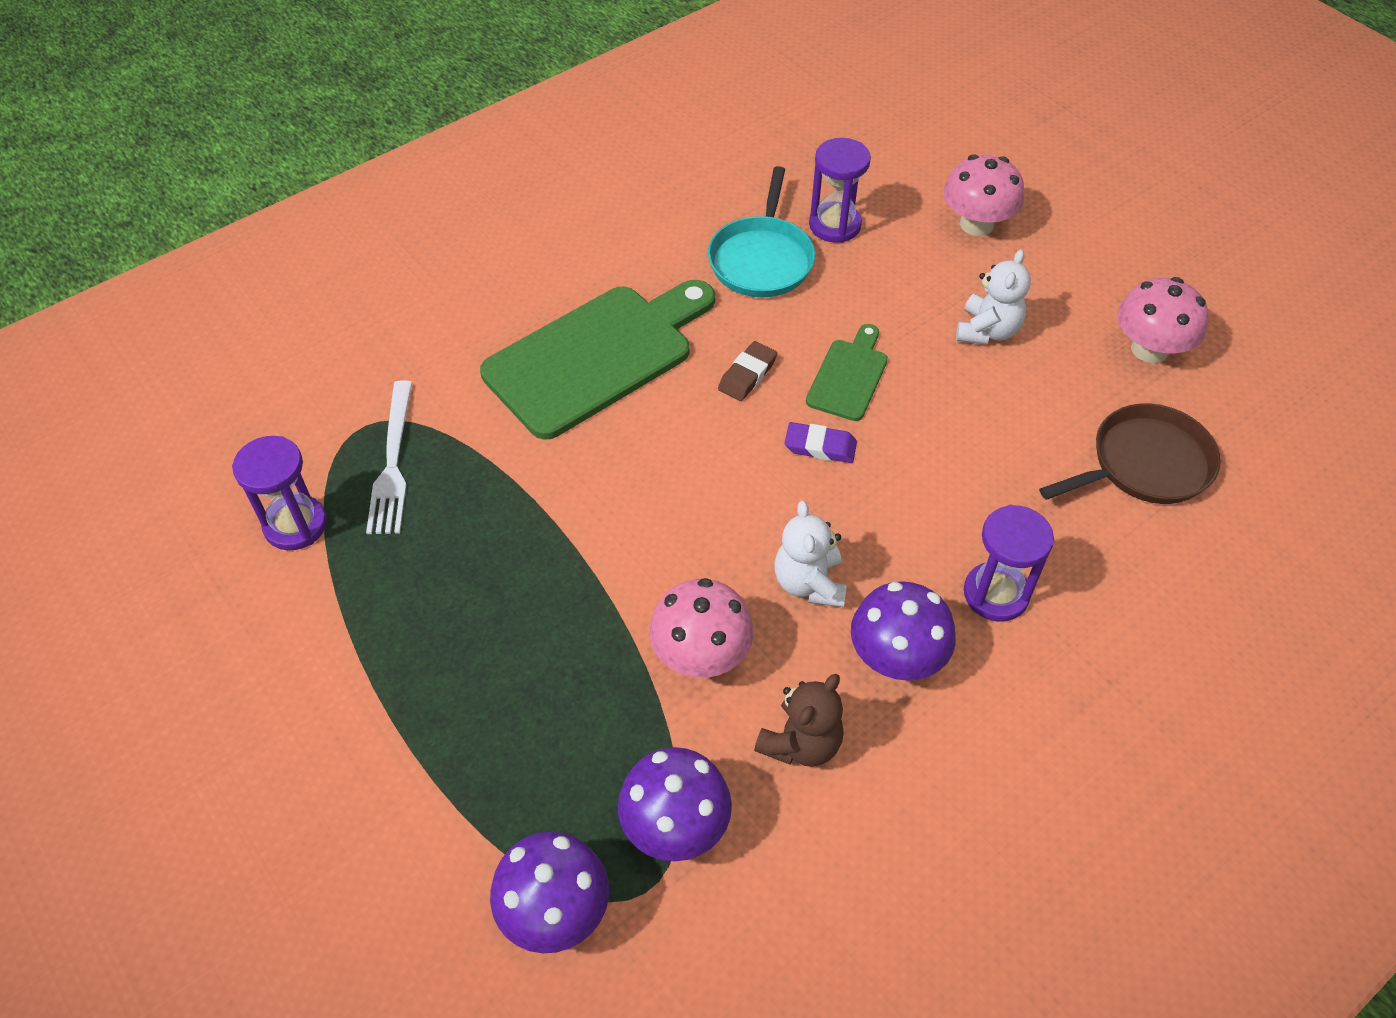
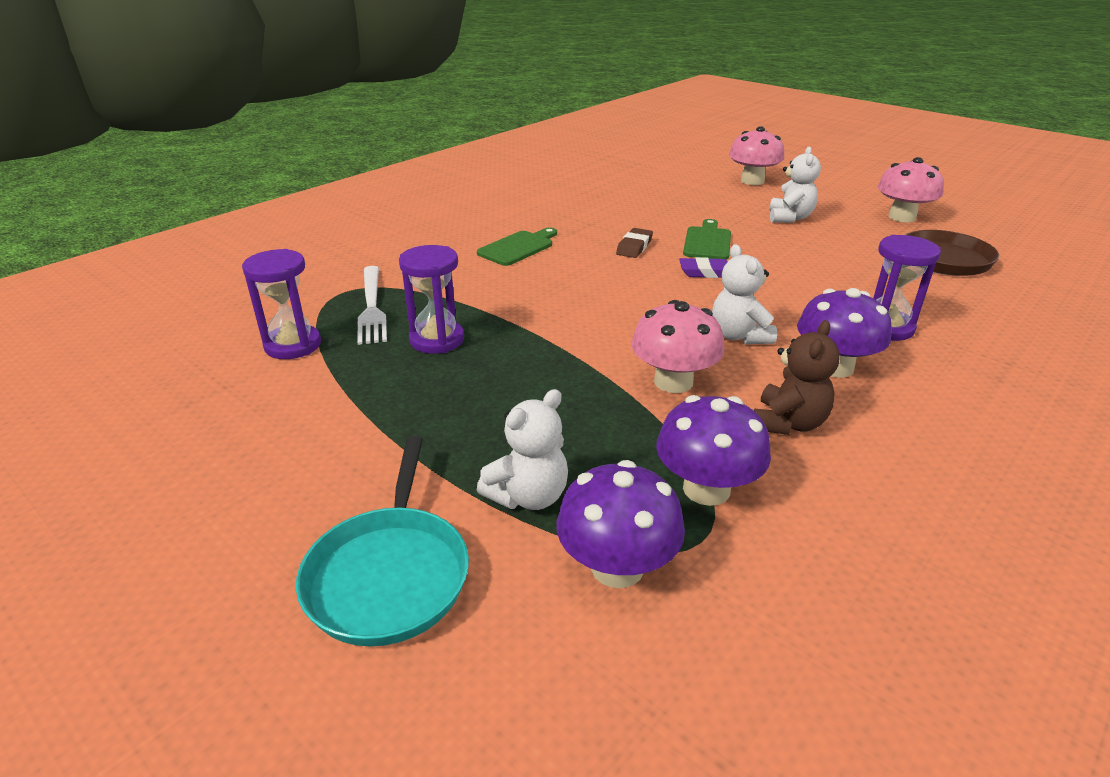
camera: 10 degrees left, 20 degrees down
green cutting board [480,280,715,440] -> green cutting board [477,227,557,266], size x0.49
turquoise pan [708,166,815,297] -> turquoise pan moved to [296,436,469,647]
purple hourglass [809,138,871,243] -> purple hourglass moved to [399,245,464,354]
none -> white teddy bear [477,389,568,510]

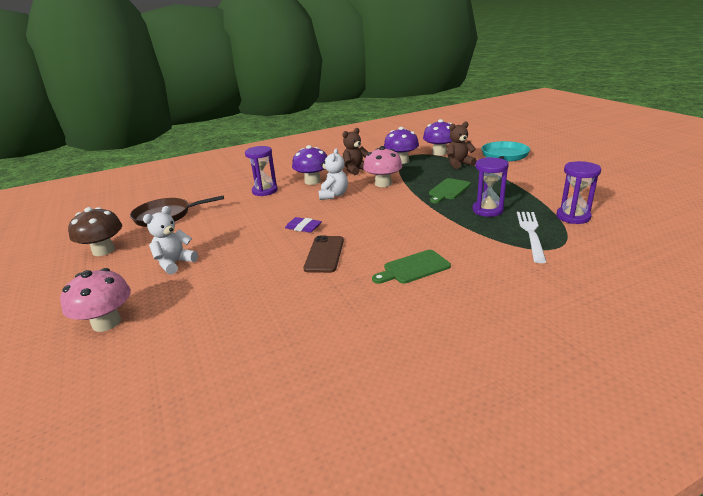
camera: 155 degrees left, 5 degrees down
white teddy bear [477,389,568,510] -> brown teddy bear [447,121,477,169]
brown eraser [616,228,653,258] -> brown phone [304,236,344,273]
green cutting board [683,219,731,260] -> green cutting board moved to [429,178,471,203]
pink mushroom [877,157,944,222] -> brown mushroom [68,207,122,256]

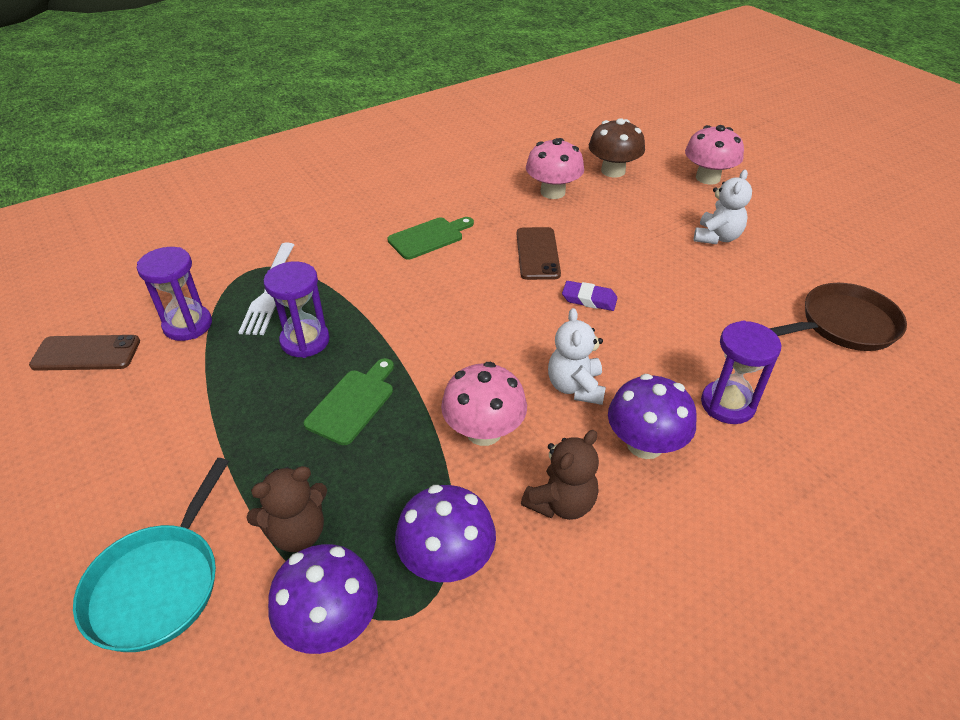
camera: 170 degrees right, 15 degrees up
brown mushroom [68,207,122,256] -> brown mushroom moved to [589,118,645,177]
none -> brown phone [29,335,140,371]
none -> pink mushroom [526,138,584,199]

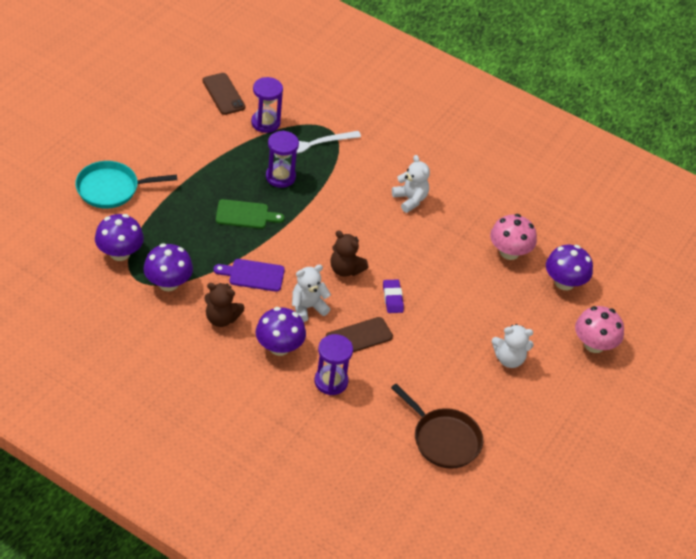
camera: 60 degrees right, 5 degrees up
brown teddy bear [246,466,327,552] -> brown teddy bear moved to [330,231,369,277]
green cutting board [387,217,474,259] -> white teddy bear [392,155,430,213]
pink mushroom [441,362,527,446] -> purple cutting board [214,259,285,292]
brown phone [517,227,561,280] -> brown phone moved to [326,317,393,352]
brown mushroom [589,118,645,177] -> purple mushroom [546,245,593,290]

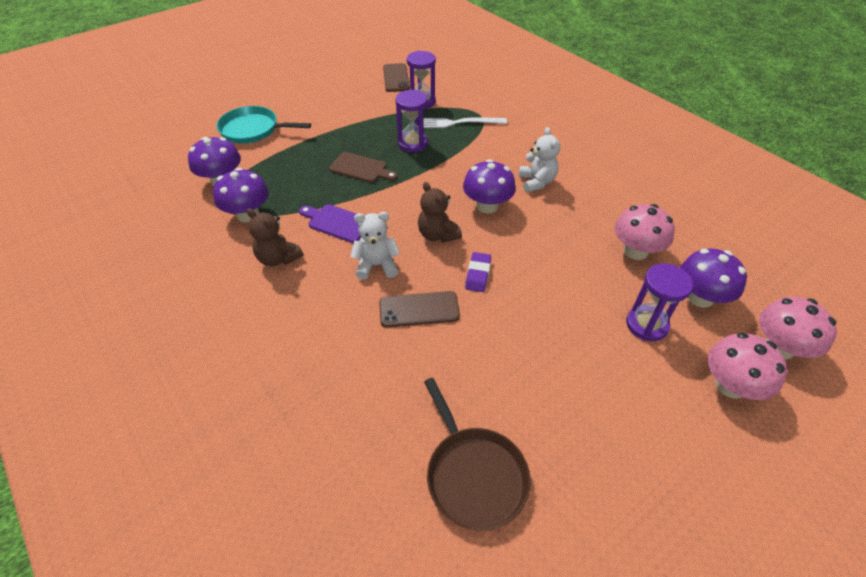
camera: 25 degrees right, 0 degrees up
green cutting board [216,199,284,229] -> brown cutting board [329,152,398,183]
purple mushroom [256,307,306,356] -> purple mushroom moved to [463,159,516,213]
purple hourglass [314,334,353,395] -> purple hourglass moved to [626,264,693,341]
white teddy bear [492,324,534,368] -> none
none -> pink mushroom [759,297,837,360]

